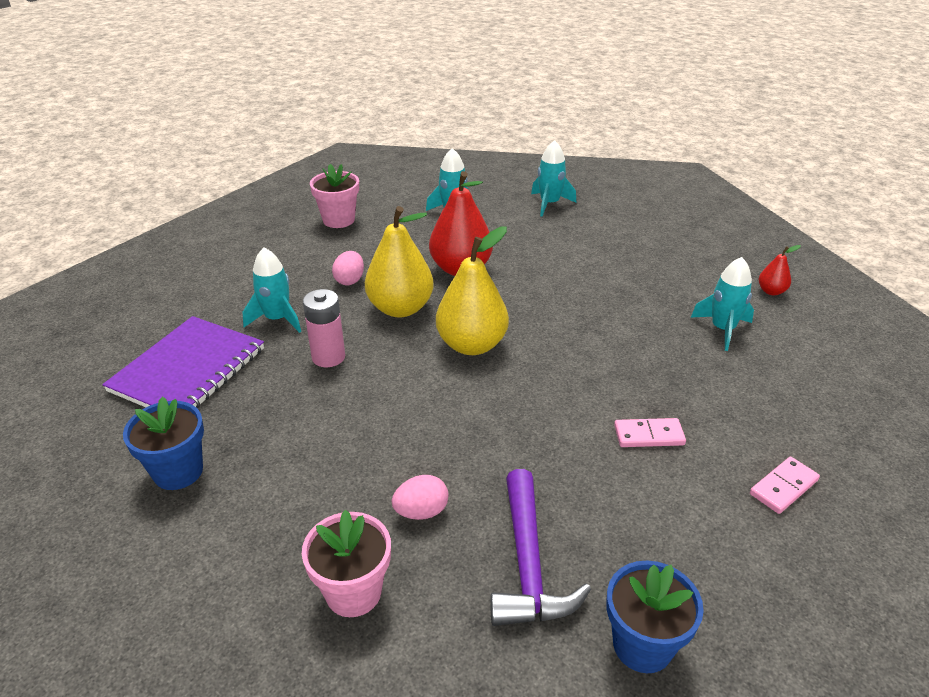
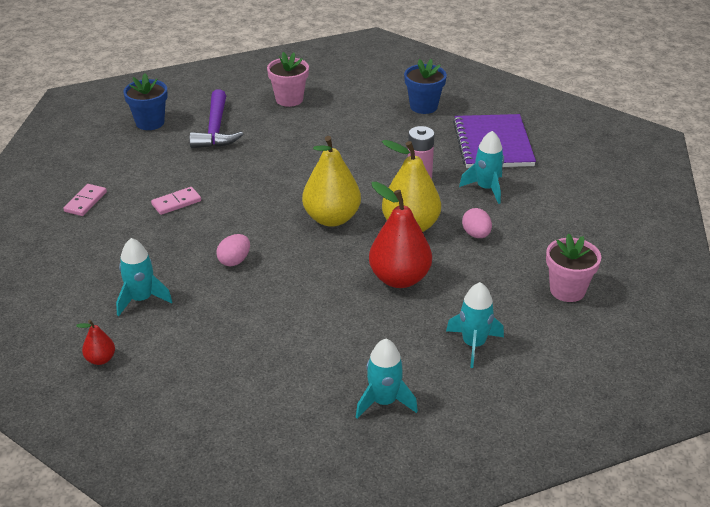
camera: 150 degrees right, 0 degrees up
pink egg [392,475,448,520] -> pink egg moved to [216,234,250,266]
purple hammer [490,469,591,626] -> purple hammer turned 150 degrees counterclockwise [189,89,243,148]

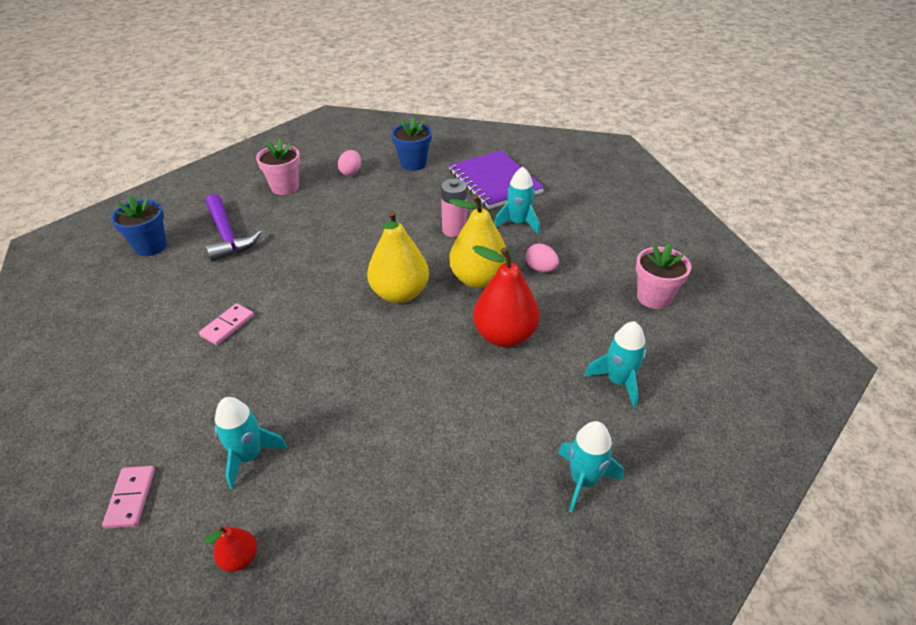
camera: 25 degrees left, 5 degrees up
pink domino [63,184,107,216] -> pink domino moved to [102,466,155,529]
pink egg [216,234,250,266] -> pink egg moved to [338,150,361,176]

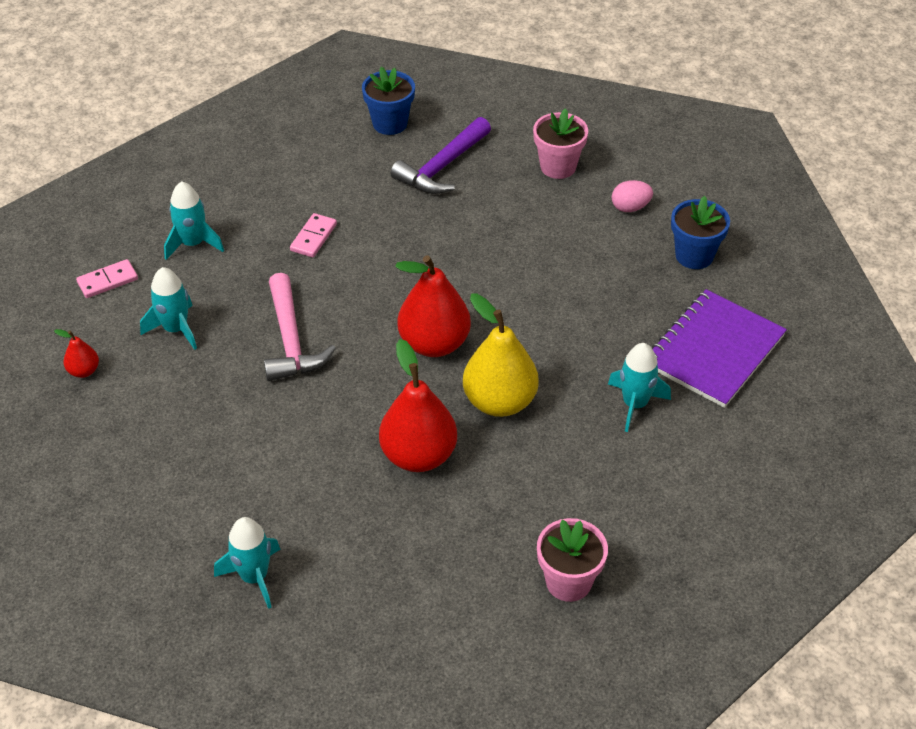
camera: 65 degrees right, 5 degrees up
pink domino [199,303,254,345] -> pink domino turned 75 degrees counterclockwise [290,213,337,257]
yellow pear [367,210,429,303] -> red pear [395,255,471,357]
pink battery [441,179,467,237] -> none
pink egg [526,244,559,272] -> none
turquoise rocket [584,321,646,408] -> turquoise rocket moved to [164,181,224,260]
none -> pink hammer [264,273,336,381]

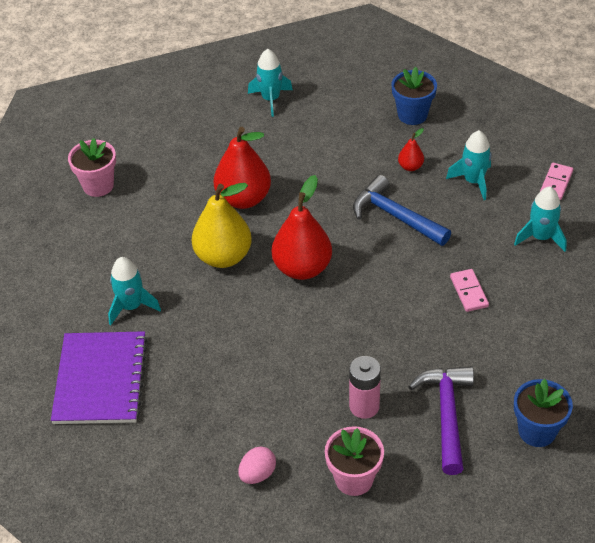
camera: 145 degrees right, 0 degrees up
red pear [54,329,99,378] -> red pear moved to [398,128,424,171]
pink hammer [264,273,336,381] -> blue hammer [353,175,451,246]
blue flower pot [671,196,730,269] -> blue flower pot moved to [392,66,437,125]
none -> pink battery [349,356,381,419]

